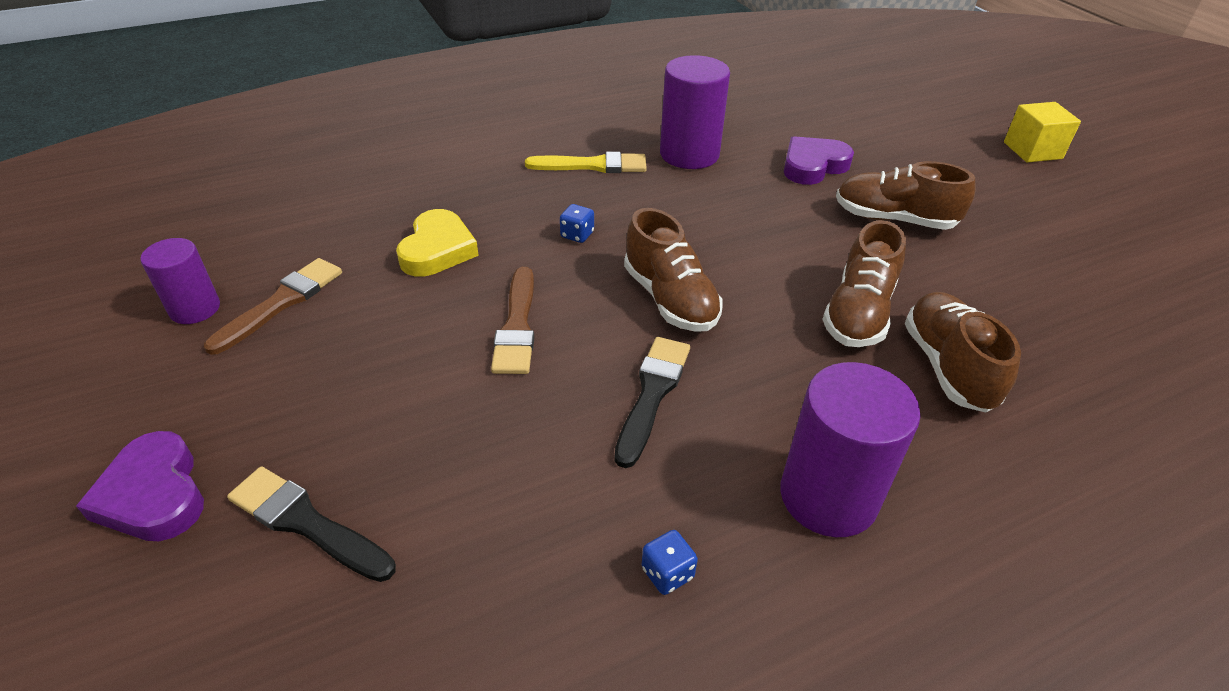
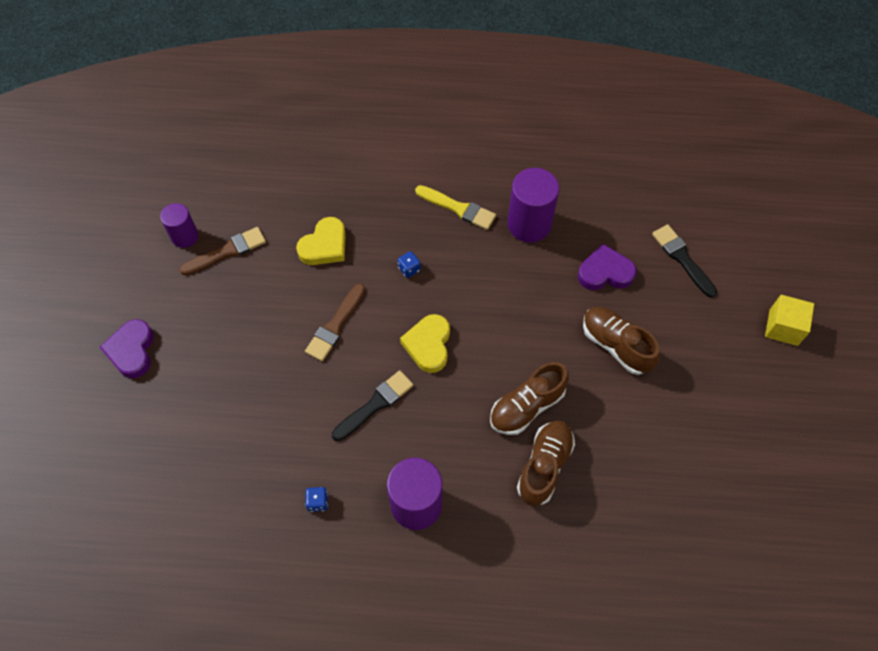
camera: 30 degrees right, 20 degrees up
black brush [227,466,396,582] -> black brush moved to [652,224,717,298]
brown shoe [624,208,722,332] -> yellow heart [400,314,450,373]

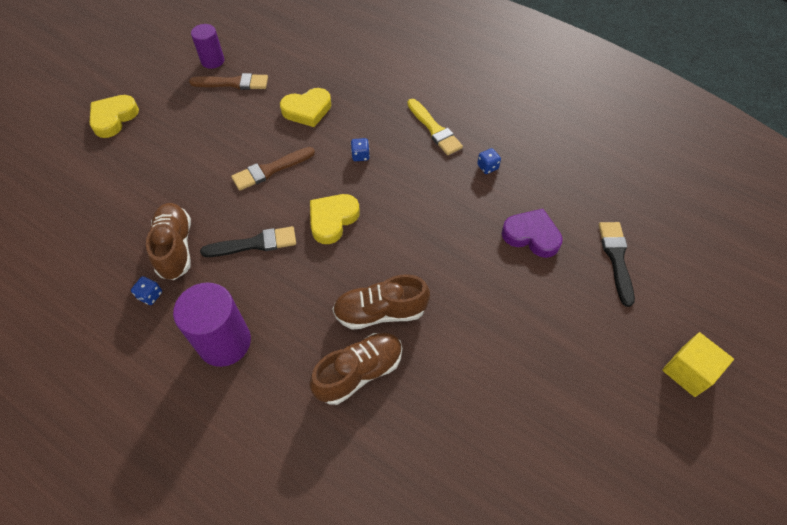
camera: 30 degrees right, 5 degrees down
purple heart [100,319,154,378] -> yellow heart [89,95,139,138]
purple cylinder [508,168,559,243] -> blue dice [477,148,501,174]
brown shoe [583,307,660,375] -> brown shoe moved to [146,203,191,280]

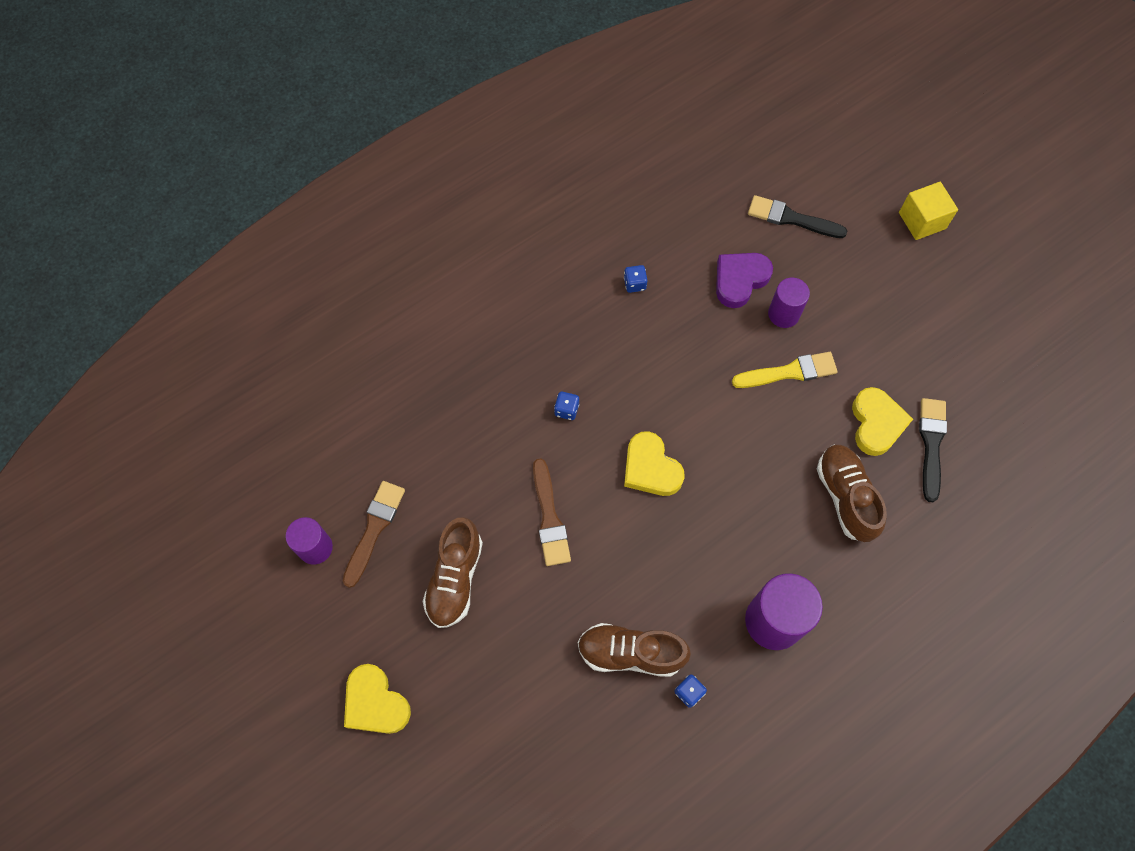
camera: 70 degrees left, 10 degrees up
black brush [200,226,296,257] -> black brush moved to [919,398,947,502]
yellow heart [280,88,332,127] -> yellow heart moved to [852,387,913,456]
brown shoe [333,274,430,330] -> brown shoe moved to [423,517,483,628]
yellow brush [407,99,463,155] -> yellow brush moved to [732,352,838,388]
none -> purple cylinder [768,278,810,328]

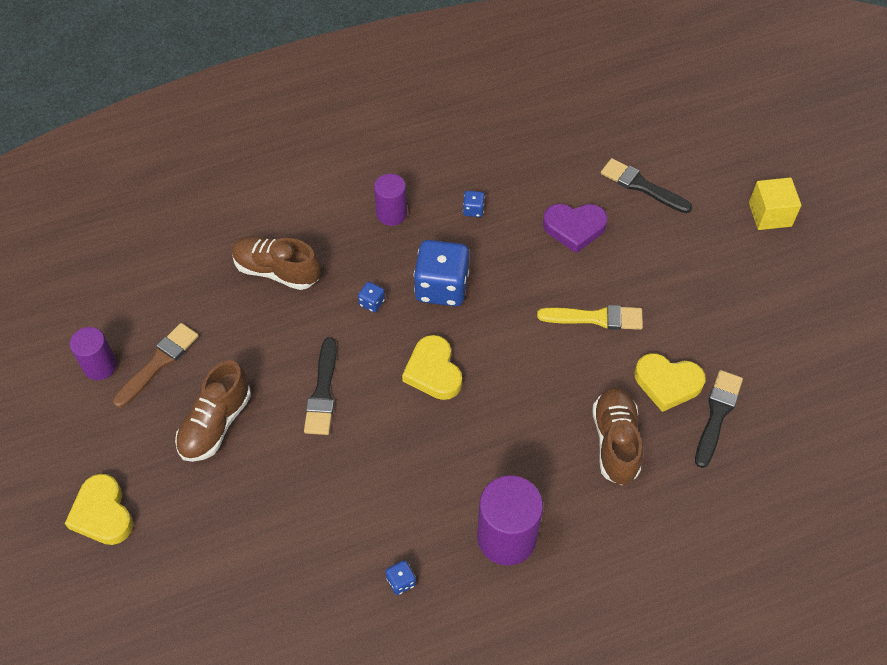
camera: 15 degrees right, 10 degrees down
brown brush [533,458,571,566] -> black brush [304,338,337,435]
brown shoe [578,623,691,677] -> brown shoe moved to [232,236,321,290]
purple heart [716,253,773,308] -> purple heart turned 150 degrees counterclockwise [543,204,608,253]
purple cylinder [768,278,810,328] -> purple cylinder moved to [374,174,407,226]
yellow heart [852,387,913,456] -> yellow heart turned 90 degrees clockwise [635,353,706,412]
none -> blue dice [414,240,469,306]

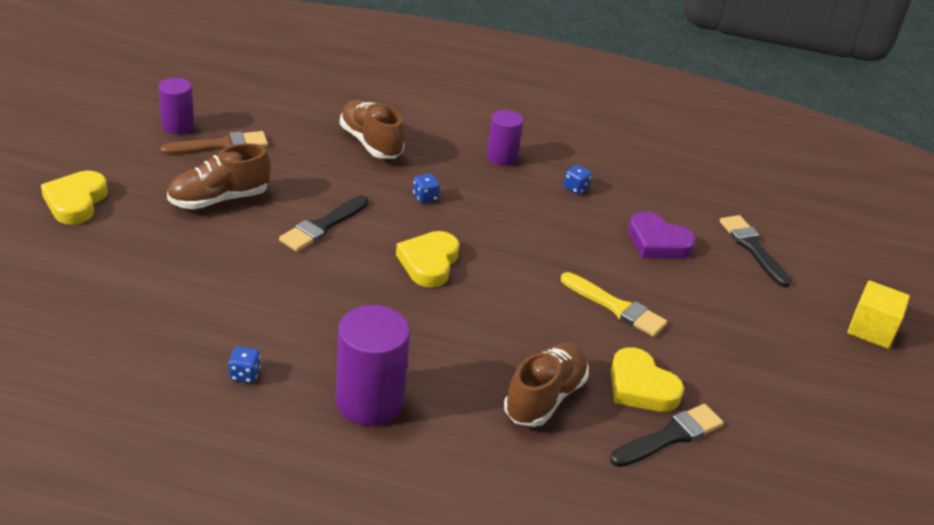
camera: 30 degrees right, 20 degrees down
blue dice [414,240,469,306] -> none

